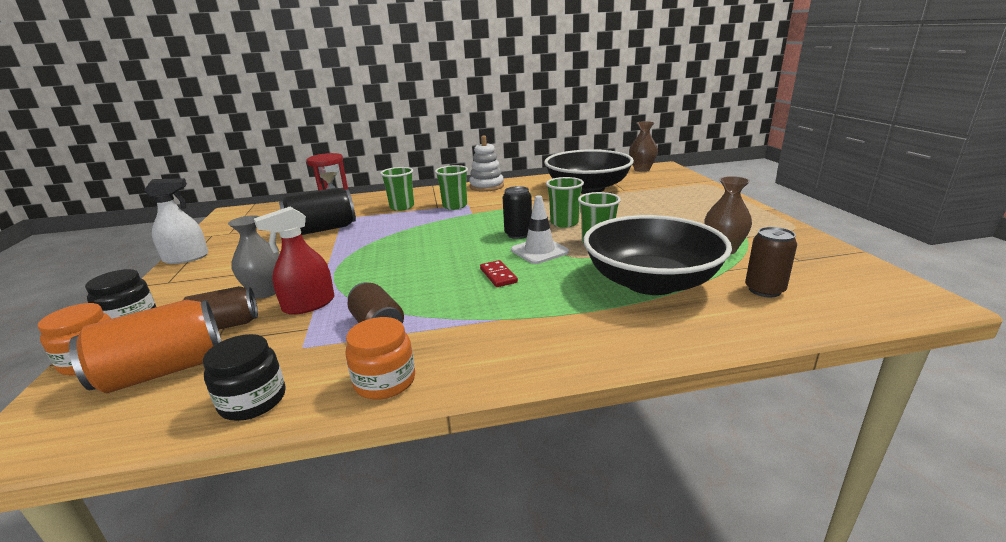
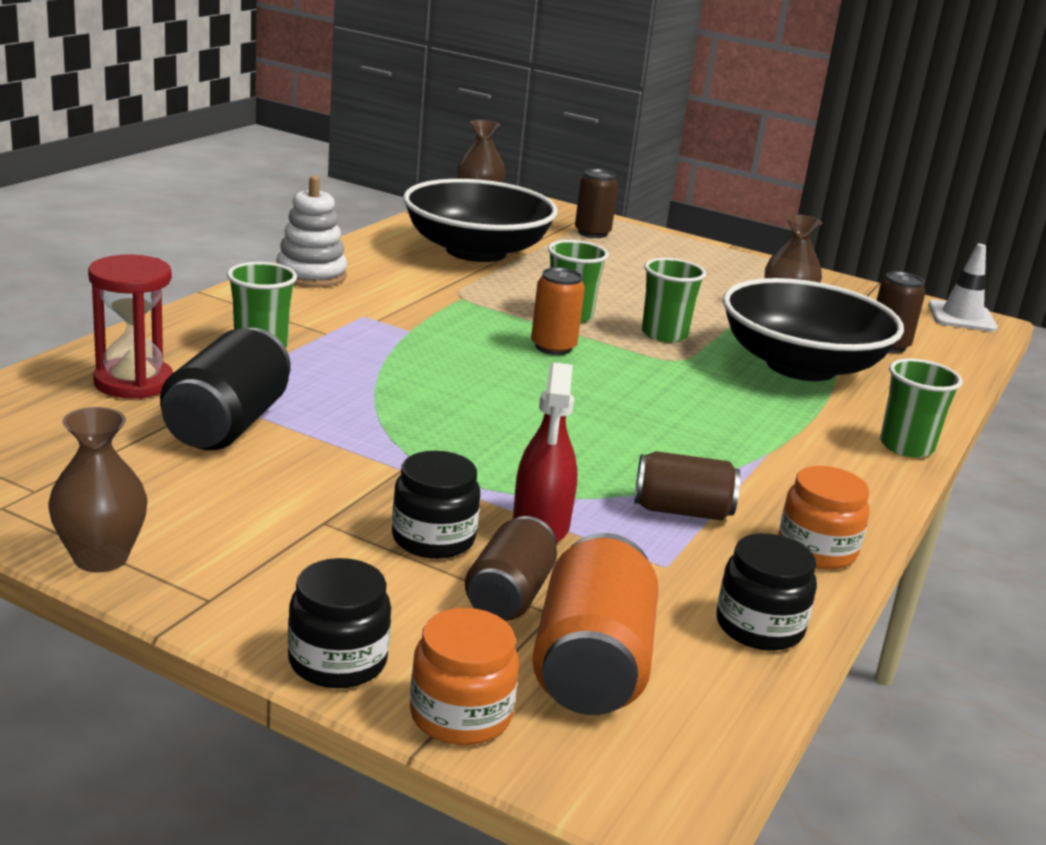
camera: 55 degrees left, 0 degrees up
white spray bottle [144,178,208,264] -> brown vase [48,407,148,572]
grey vase [228,215,280,298] -> black jar [392,451,480,559]
green cup [435,165,468,210] -> green cup moved to [880,358,962,458]
red domino [480,260,518,287] -> none
black can [503,186,532,239] -> orange can [531,267,585,355]
white traffic cone [511,195,569,264] -> white traffic cone moved to [928,244,998,332]
none -> brown can [575,169,618,238]

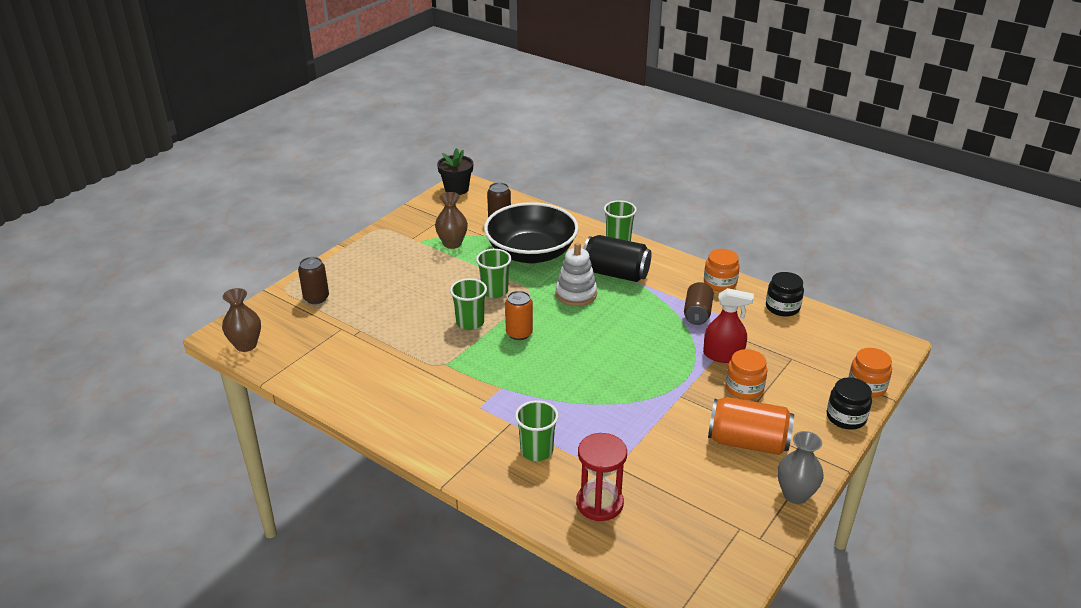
camera: 80 degrees left, 10 degrees up
brown vase [48,407,148,572] -> grey vase [777,431,824,504]
black can [160,328,291,450] -> black can moved to [583,235,652,282]
white stacking toy [276,176,347,288] -> white stacking toy moved to [556,242,597,306]
black jar [392,451,480,559] -> orange jar [726,349,767,399]
black bowl [403,179,558,262] -> none
brown can [465,516,557,621] -> none
orange can [532,533,658,715] -> orange can moved to [708,397,794,455]
white traffic cone [928,244,998,332] -> black flower pot [437,148,473,195]

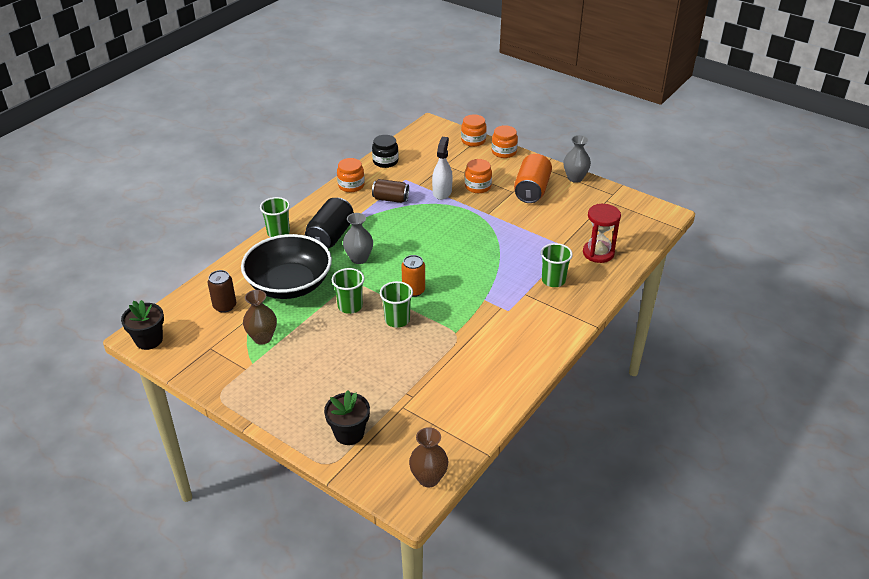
camera: 90 degrees left, 5 degrees up
brown can [298,257,329,304] -> black flower pot [324,390,370,445]
white stacking toy [556,242,597,306] -> grey vase [343,213,373,264]
red spray bottle [703,288,754,363] -> white spray bottle [432,137,453,200]
black jar [827,377,872,430] -> orange jar [492,125,518,158]

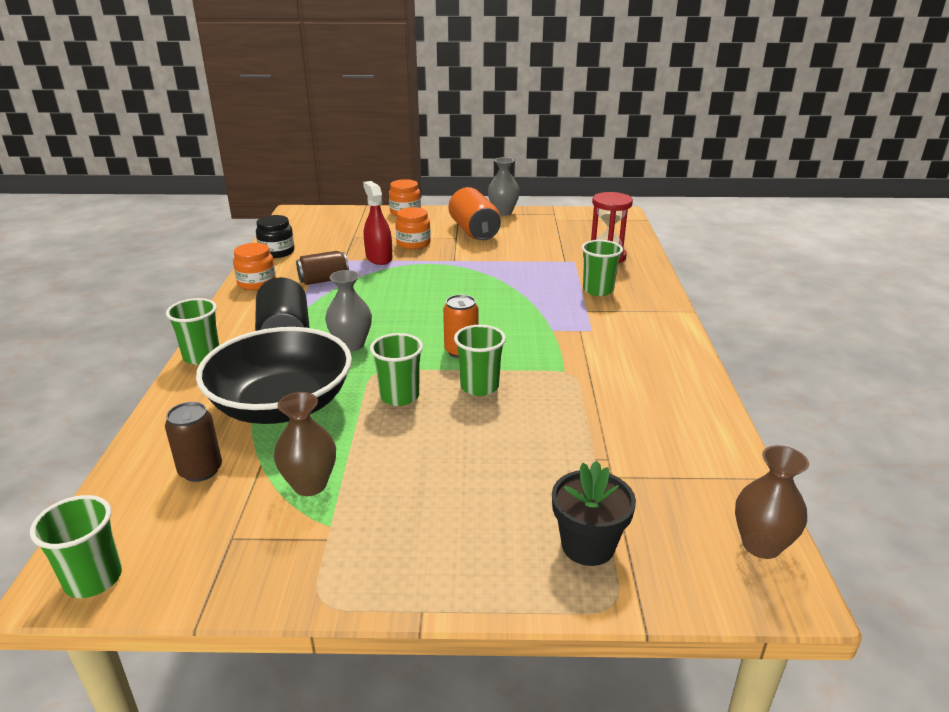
camera: 35 degrees left, 10 degrees down
black flower pot [121,300,164,350] -> green cup [30,495,122,598]
white spray bottle [432,137,453,200] -> red spray bottle [363,181,392,265]
orange jar [461,114,487,147] -> none

